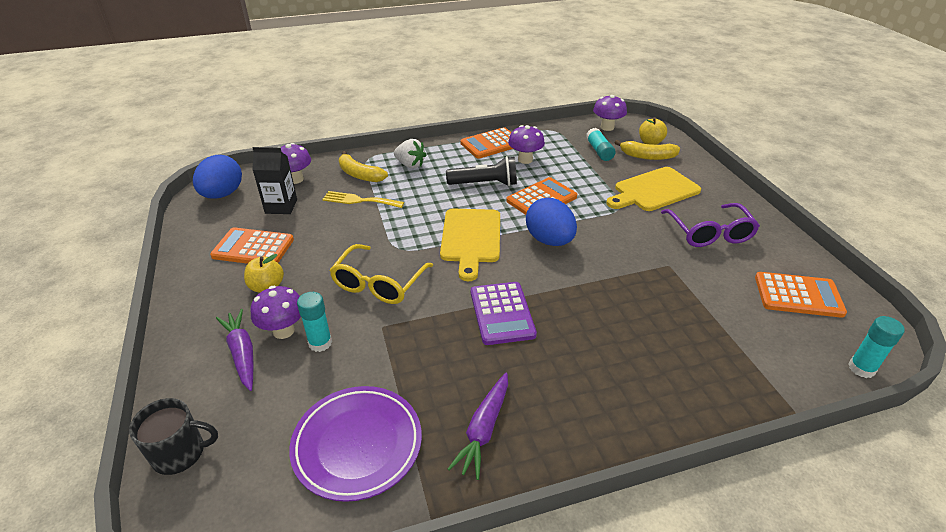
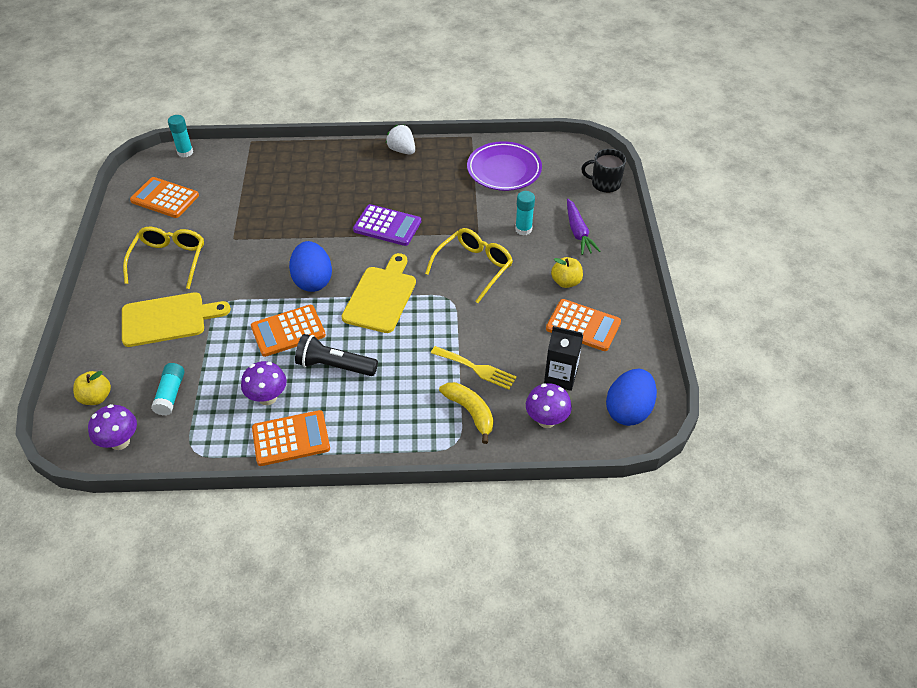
camera: 165 degrees left, 10 degrees up
purple mushroom [251,286,301,339] -> none
white strawberry [394,139,426,168] -> white strawberry moved to [385,124,415,154]
purple carrot [448,373,508,480] -> none
purple calculator [471,282,537,345] -> purple calculator turned 105 degrees clockwise [353,204,421,246]
yellow banana [614,140,680,160] -> none
purple glasses [661,203,760,247] -> yellow glasses [123,227,204,289]

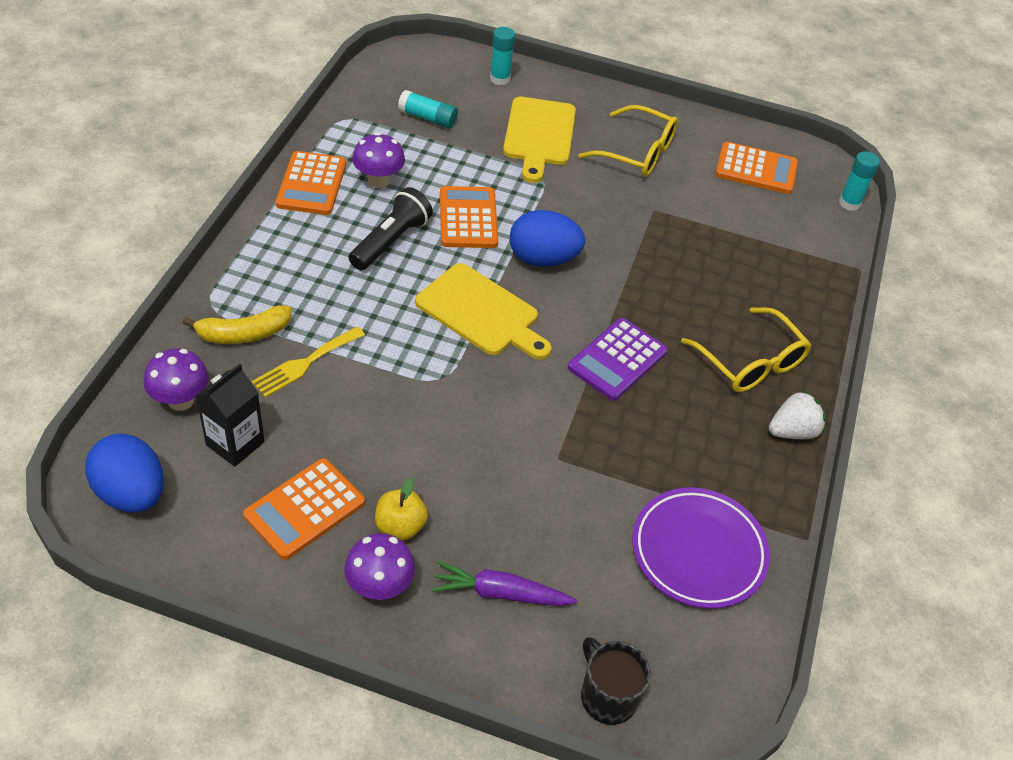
camera: 105 degrees right, 0 degrees up
yellow apple [73,371,111,405] -> none
purple mushroom [88,404,137,450] -> purple mushroom moved to [344,533,415,600]
orange calculator [130,177,199,218] -> orange calculator turned 60 degrees clockwise [715,142,798,194]
yellow glasses [425,228,513,303] -> yellow glasses moved to [681,307,811,392]
turquoise glue stick [515,191,535,235] -> turquoise glue stick moved to [490,27,515,85]
black mug [581,149,626,193] -> black mug turned 60 degrees counterclockwise [581,637,651,725]

